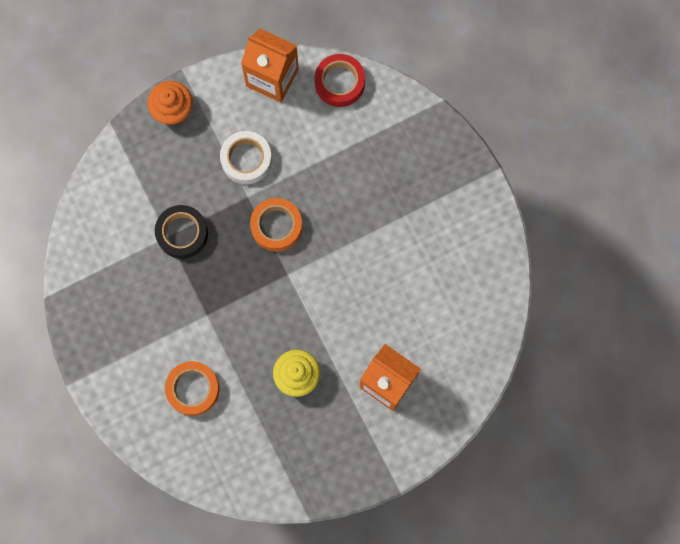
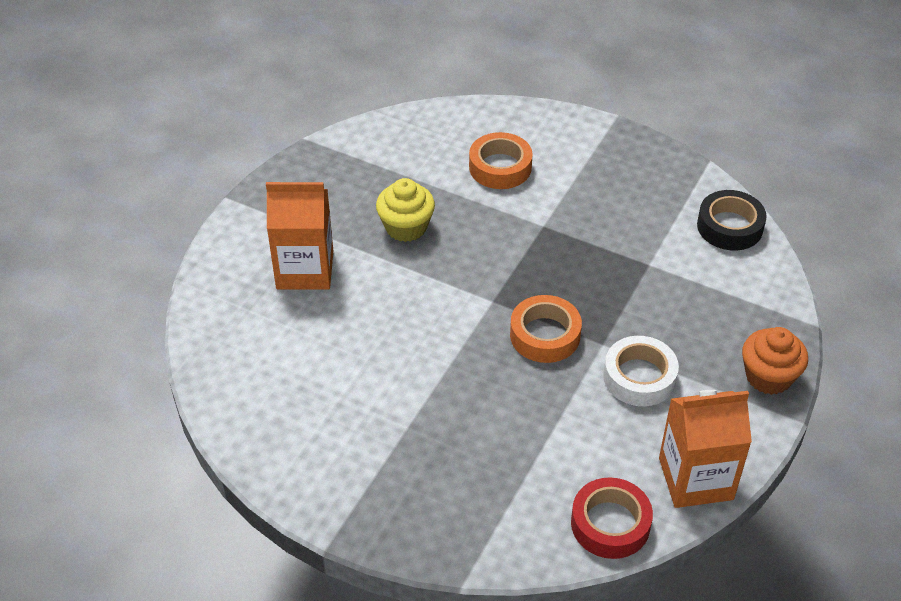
camera: 145 degrees right, 30 degrees down
black tape [155,205,208,259] -> black tape moved to [697,190,767,251]

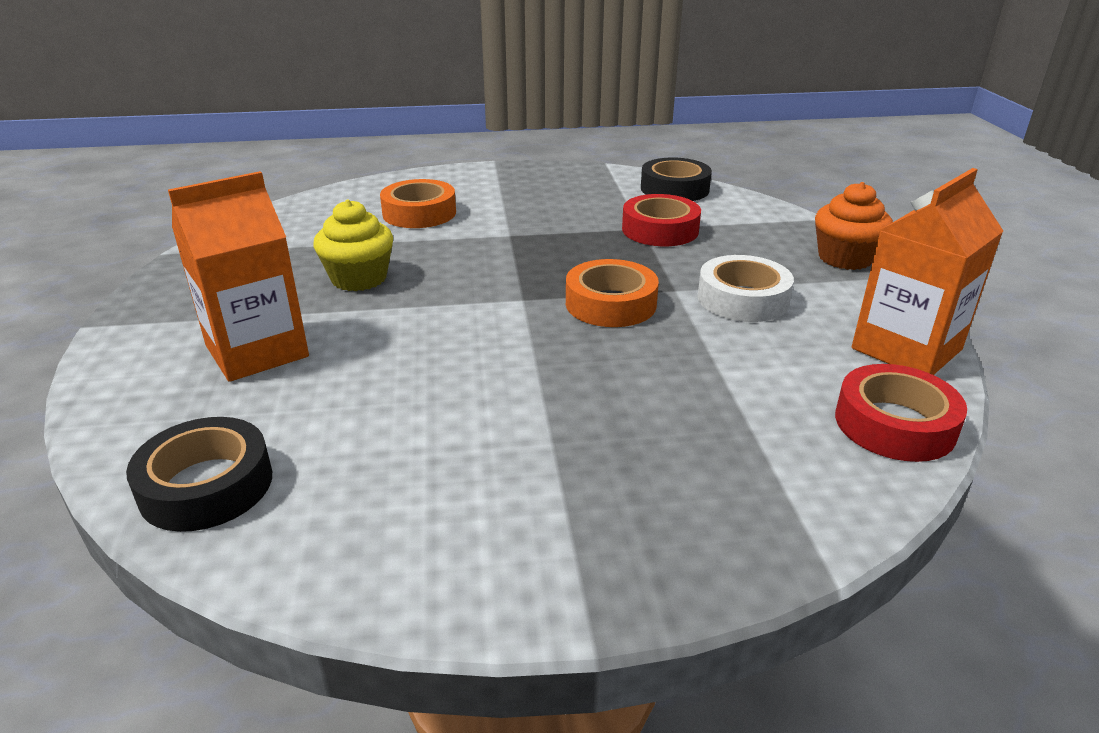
camera: 35 degrees left, 15 degrees down
none -> black tape [126,417,272,532]
none -> red tape [622,194,701,246]

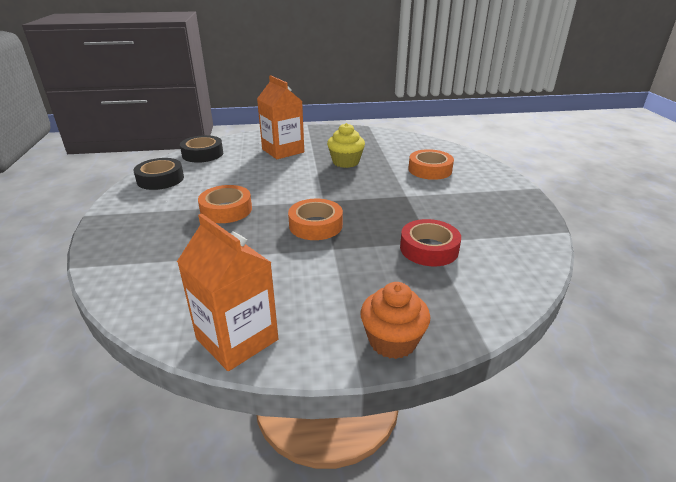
camera: 90 degrees right, 0 degrees up
black tape [641,158,712,201] -> black tape moved to [134,158,184,190]
white tape [698,255,794,322] -> none
red tape [835,364,967,462] -> none
none -> orange tape [198,185,252,223]

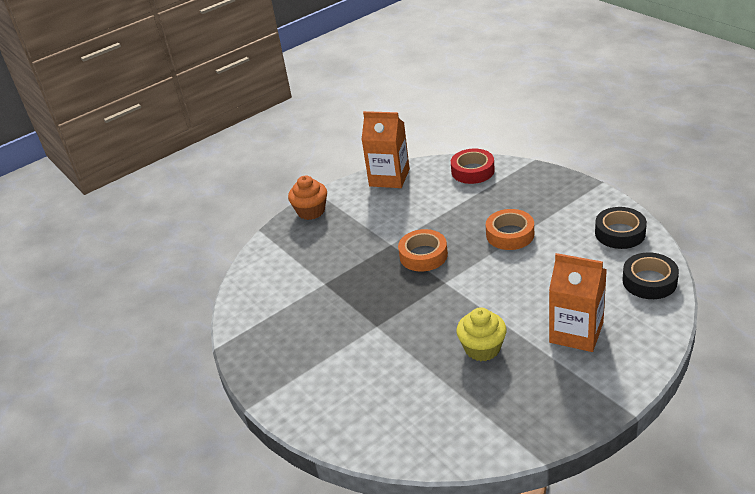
camera: 155 degrees right, 5 degrees up
red tape [400,219,461,266] -> red tape moved to [451,149,495,184]
orange tape [408,149,454,180] -> none

